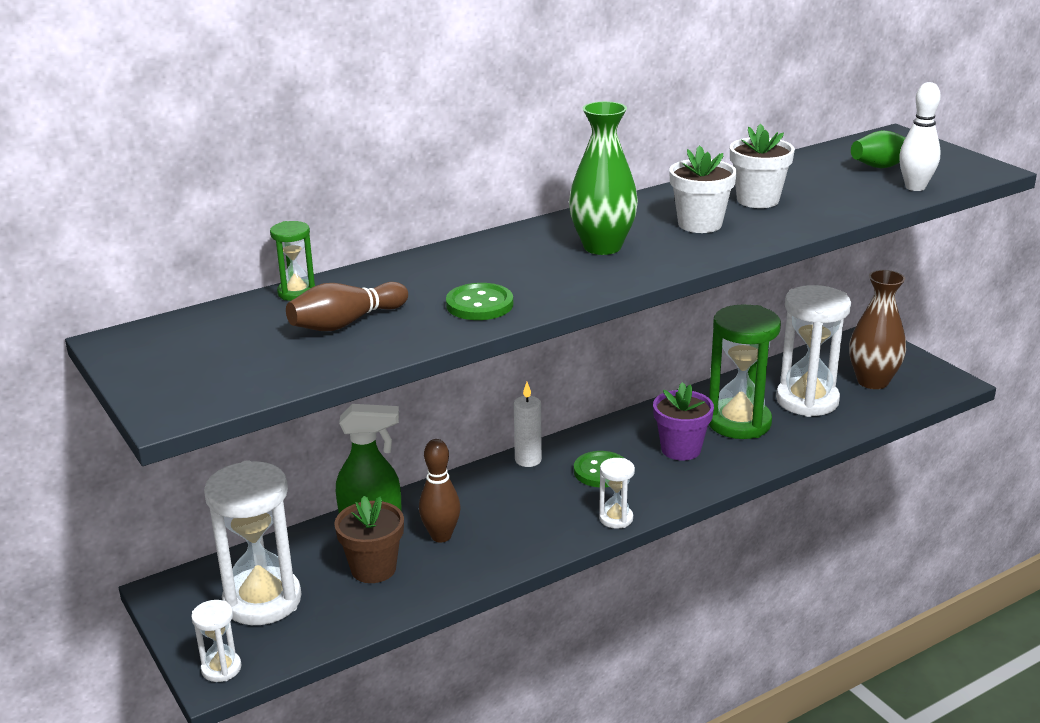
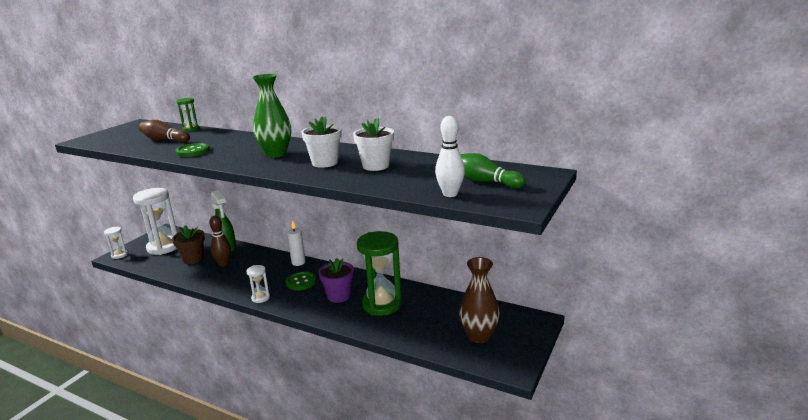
camera: 60 degrees right, 5 degrees down
white hourglass [776,285,851,417] -> none

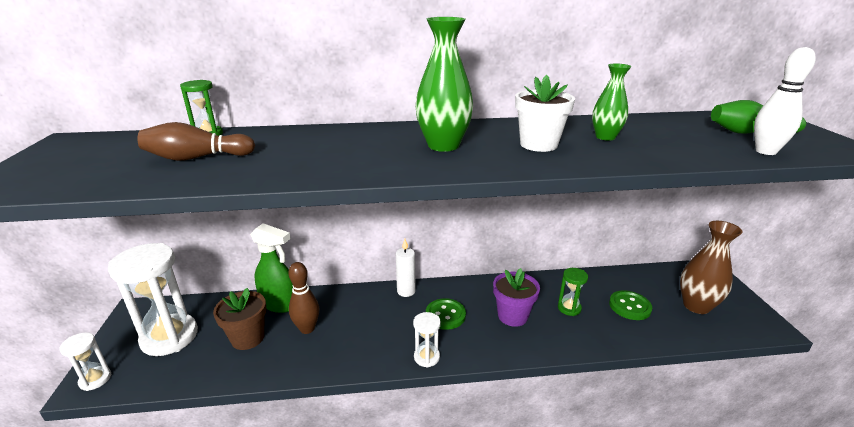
camera: 35 degrees left, 5 degrees up
green button [175,143,210,157] -> green button moved to [609,290,652,320]
white flower pot [353,118,394,171] -> green vase [592,64,631,141]
green hourglass [357,231,402,316] -> green hourglass [558,268,588,316], size x0.48

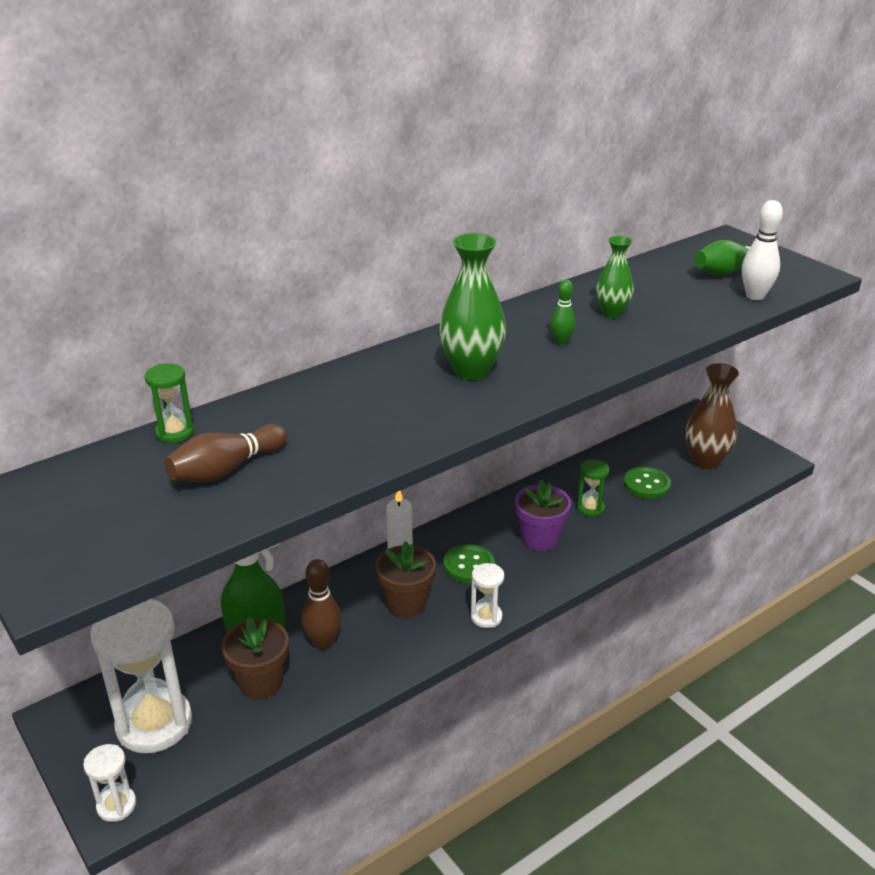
camera: 30 degrees left, 5 degrees up
white flower pot [515,75,575,152] -> green bowling pin [551,280,575,345]
none -> brown flower pot [375,541,436,618]

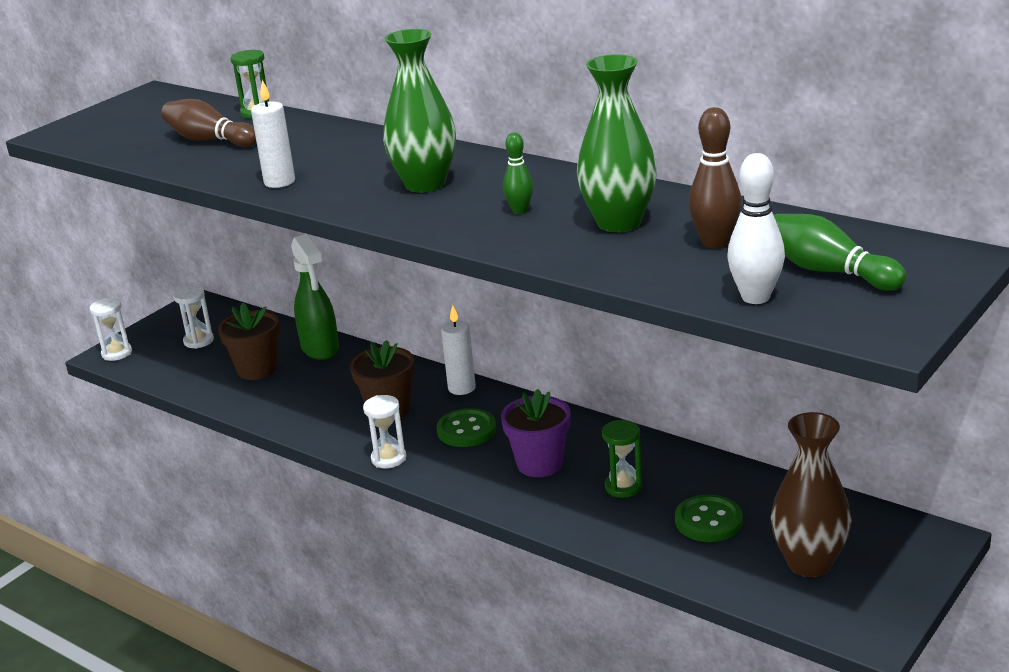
camera: 75 degrees right, 5 degrees down
white hourglass [90,599,192,753] -> white hourglass [173,286,214,349], size x0.48
brown bowling pin [302,559,341,650] -> brown bowling pin moved to [689,107,742,249]
green vase [596,236,634,318] -> green vase [577,55,657,232], size x1.61
none -> white candle [251,80,295,188]

